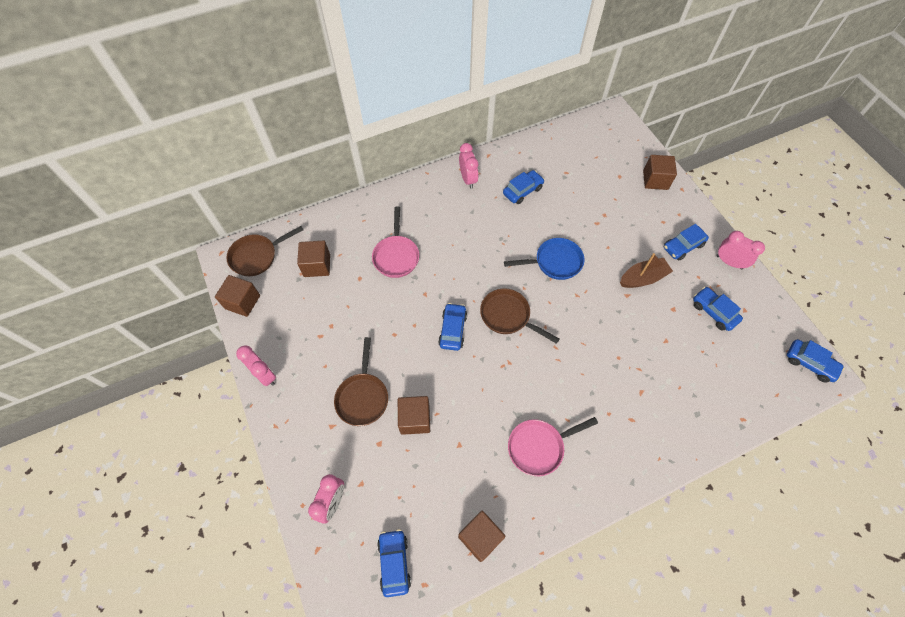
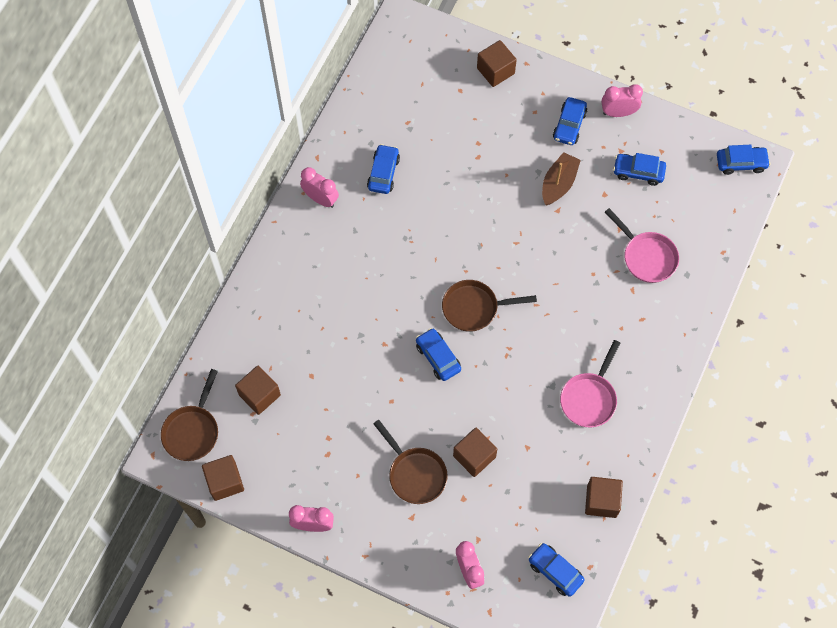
camera: 40 degrees left, 5 degrees up
pink pan [372,207,419,278] -> pink pan moved to [605,208,679,283]
blue pan [504,238,584,280] -> none

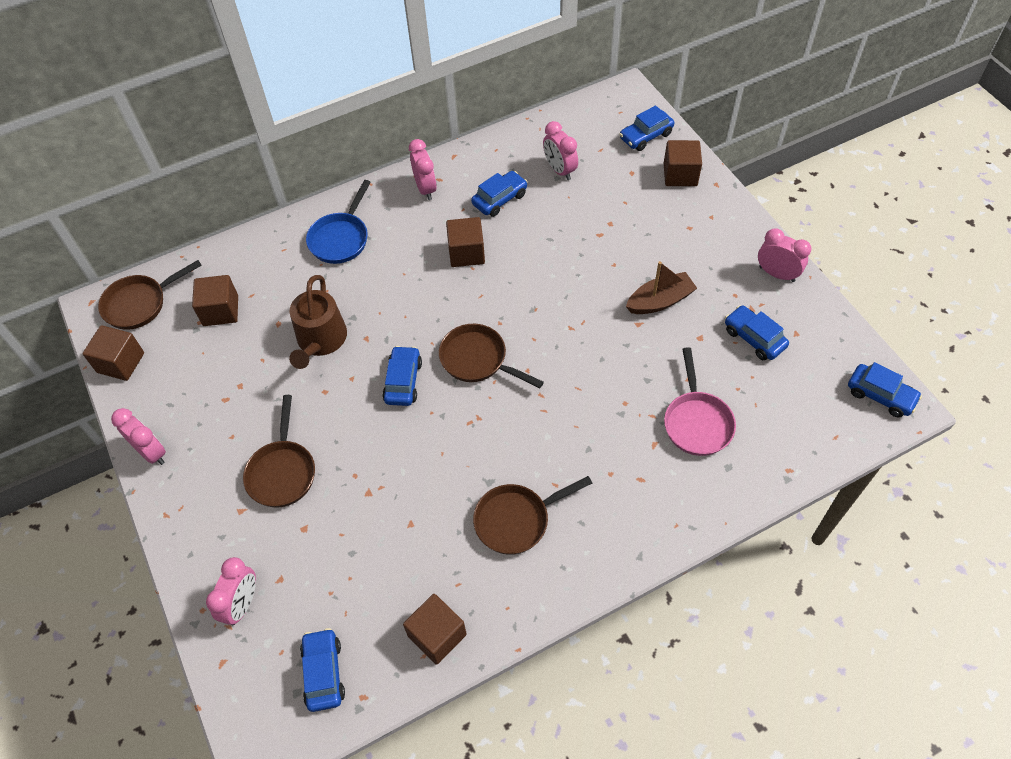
camera: 40 degrees right, 10 degrees down
brown cube [453,428,497,477] -> brown cube moved to [446,217,485,267]
blue car [553,97,587,145] -> blue car moved to [619,105,674,151]
pink pan [560,340,620,427] -> brown pan [473,476,592,555]
none -> brown watering can [289,275,347,369]
none -> blue pan [306,180,371,264]
none -> pink clock [543,121,578,180]

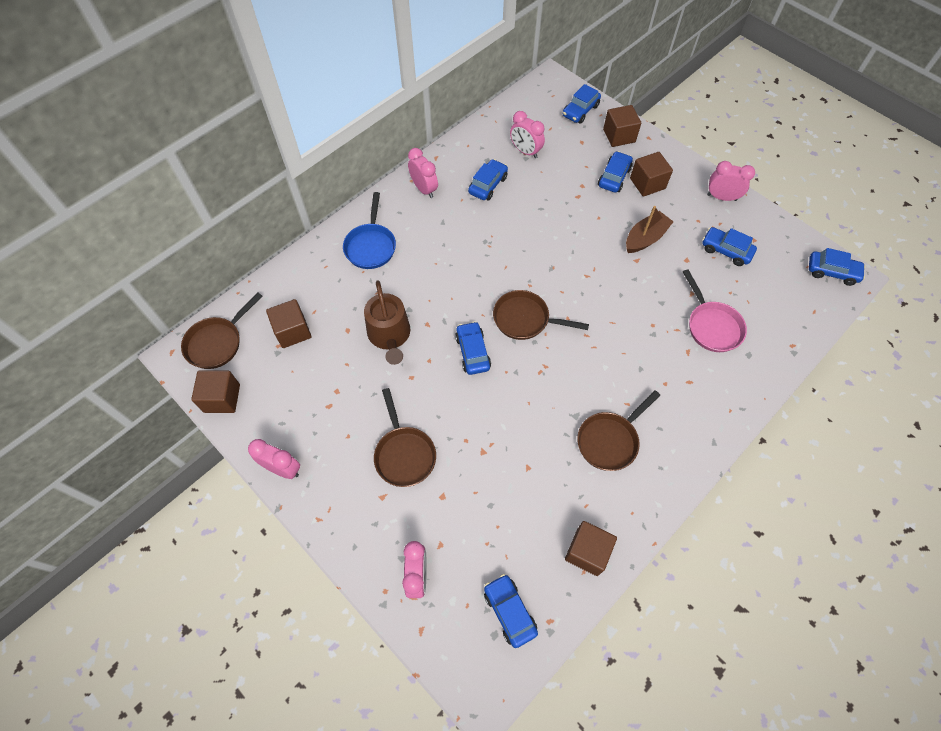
camera: 20 degrees left, 5 degrees up
brown cube [446,217,485,267] -> brown cube moved to [630,152,673,197]
none -> blue car [598,151,633,193]

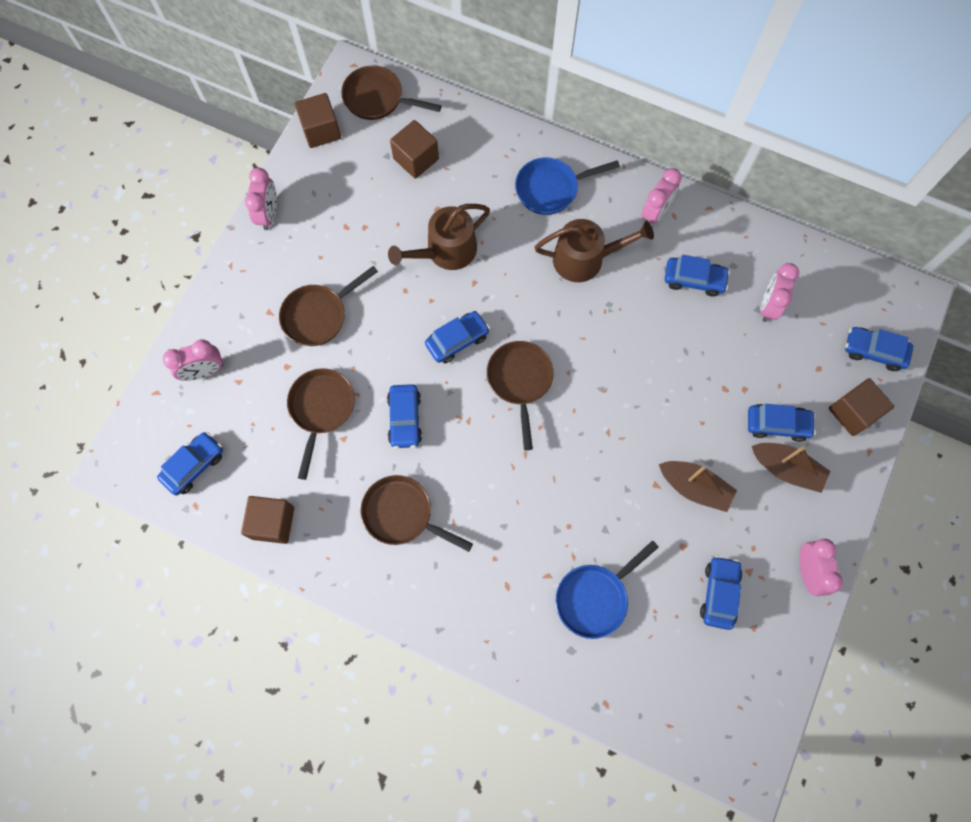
camera: 70 degrees right, 10 degrees up
brown cube [630,152,673,197] -> brown boat [752,443,831,493]
pink pan [683,269,747,352] -> blue pan [555,540,659,639]
blue car [809,248,866,286] -> blue car moved to [387,384,422,449]
none -> brown pan [287,368,355,480]
none -> brown watering can [535,219,654,282]

